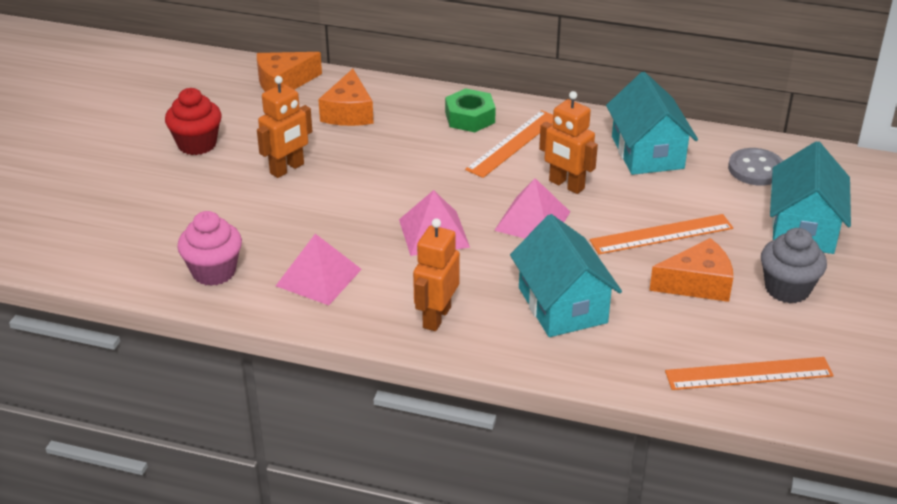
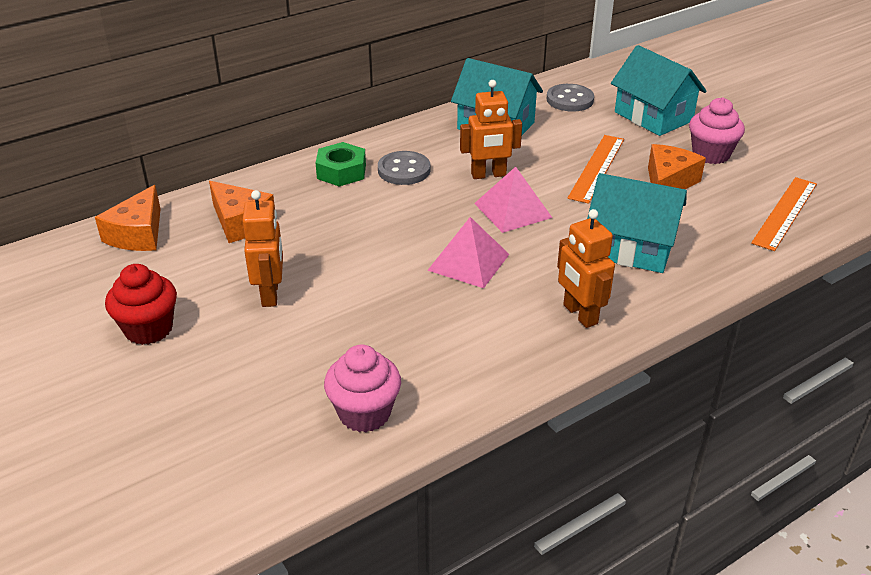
camera: 50 degrees left, 0 degrees up
pink pyramid [276,234,362,305] -> none
orange ruler [465,110,553,178] -> grey button [378,151,430,185]
grey cupcake [761,228,827,303] -> pink cupcake [689,97,745,164]

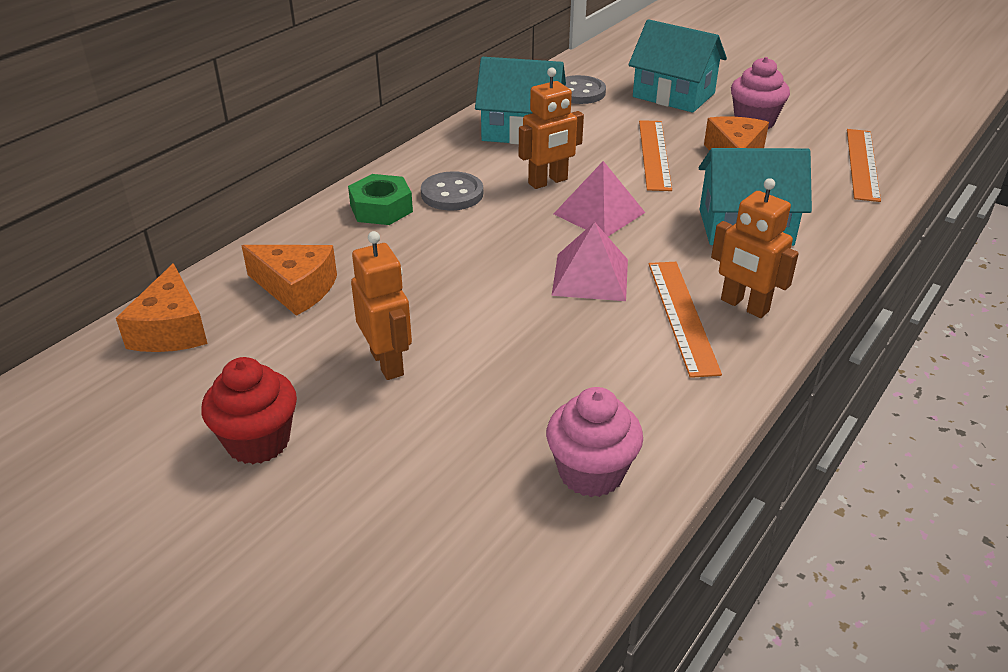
camera: 20 degrees left, 0 degrees up
none -> orange ruler [649,262,722,378]

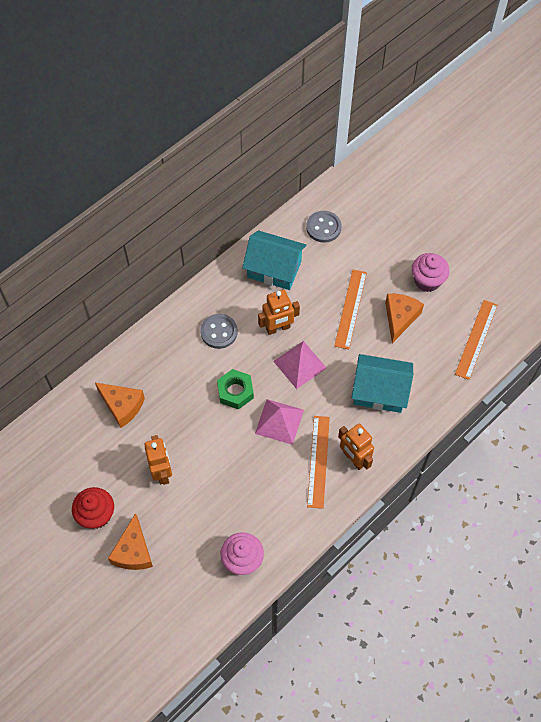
camera: 10 degrees right, 25 degrees up
orange cheese [116,263,208,352] -> orange cheese moved to [108,513,153,570]
green nut [348,174,413,225] -> green nut moved to [217,369,254,410]
turquoise house [629,19,727,113] -> none

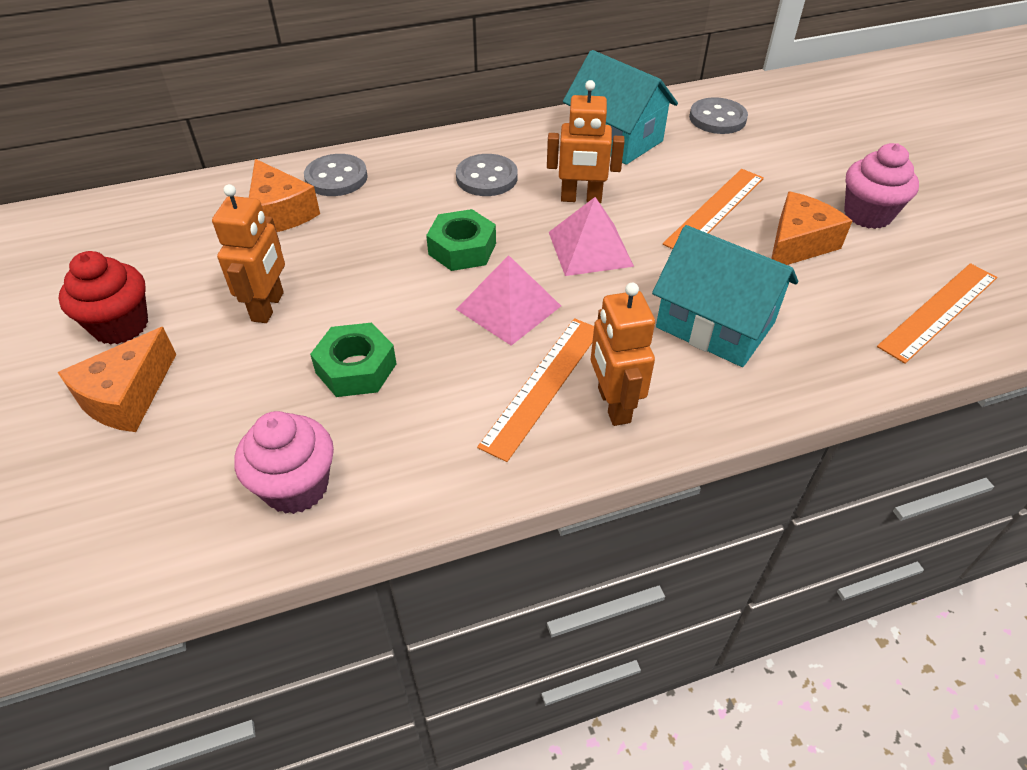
camera: 25 degrees right, 15 degrees down
none -> grey button [304,154,368,196]
none -> green nut [310,323,397,397]

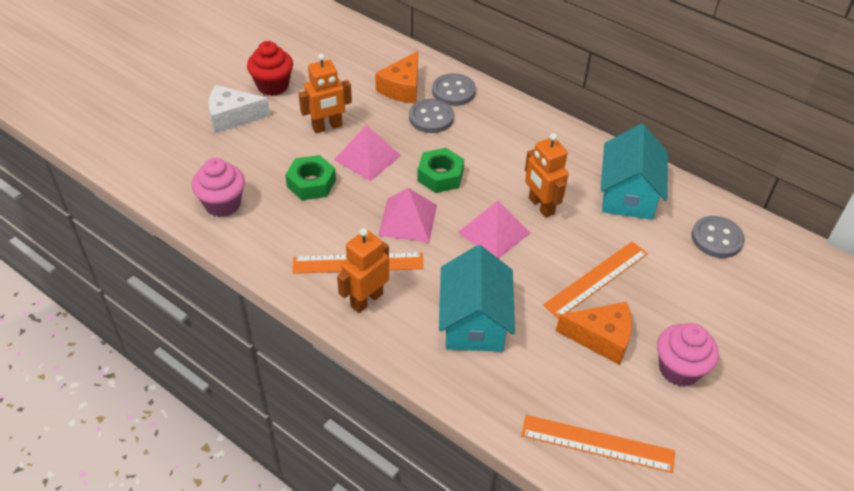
camera: 55 degrees right, 0 degrees up
orange cheese [58,327,176,432] -> white cheese [208,85,270,133]
grey button [456,154,518,196] -> grey button moved to [409,99,454,133]
orange ruler [663,169,764,249] -> orange ruler turned 45 degrees counterclockwise [543,241,648,319]
none -> pink pyramid [334,125,401,181]

